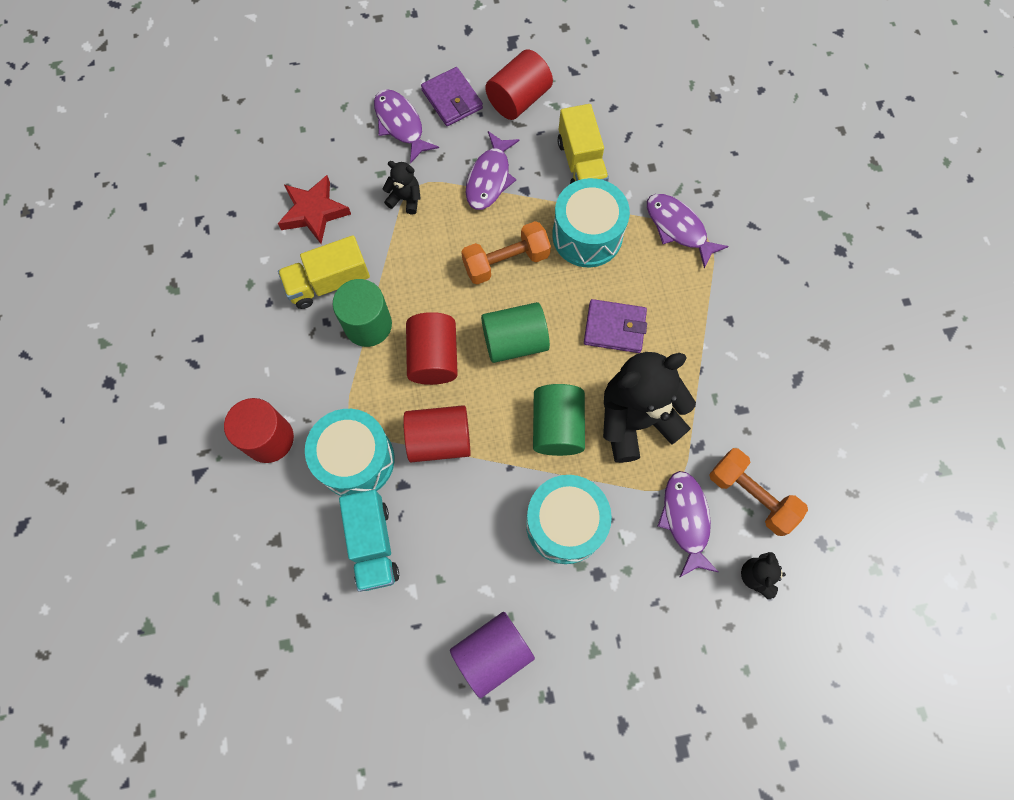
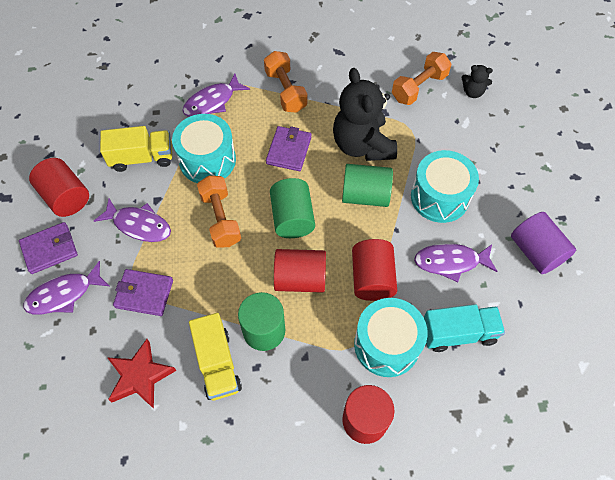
camera: 85 degrees left, 10 degrees down
black teddy bear [382,161,421,214] -> purple wallet [113,269,173,316]
purple fish [658,471,718,578] -> purple fish moved to [414,243,498,282]
none -> orange dumbbell [264,51,307,113]

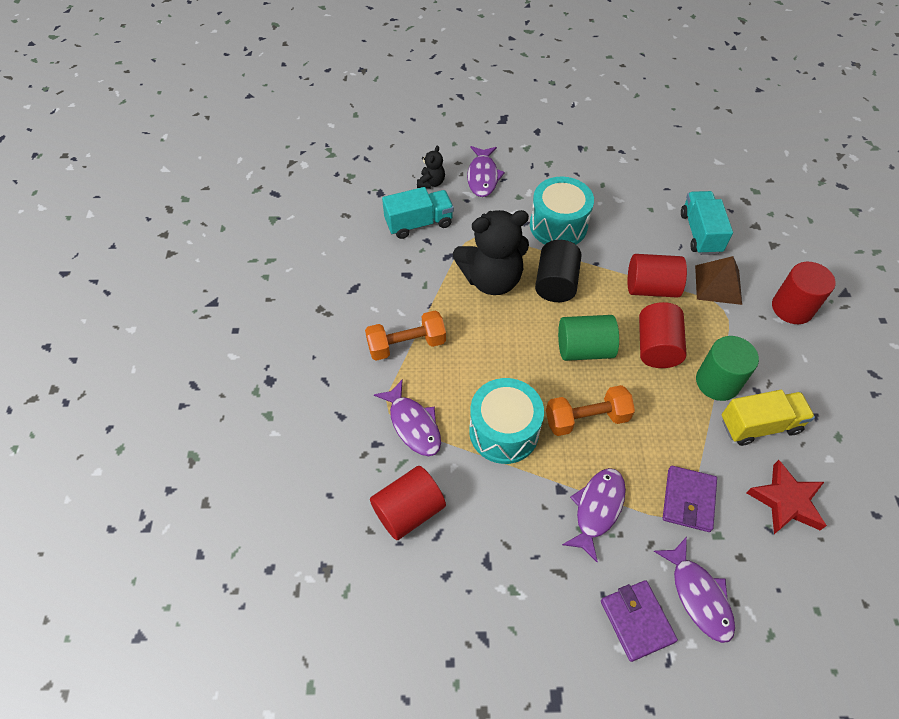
camera: 85 degrees left, 5 degrees down
red cylinder [29,158,89,217] -> red cylinder moved to [370,466,446,540]
yellow truck [100,126,172,172] -> none
purple wallet [266,126,311,171] -> none
green cylinder [342,164,393,207] -> black cylinder [535,240,582,302]
turquoise drum [354,298,428,377] -> brown pyramid [695,256,742,305]
orange dumbbell [392,52,451,105] -> turquoise truck [382,187,454,239]
purple fish [414,243,498,282] -> purple fish moved to [467,146,505,197]
purple cylinder [511,212,576,274] -> none

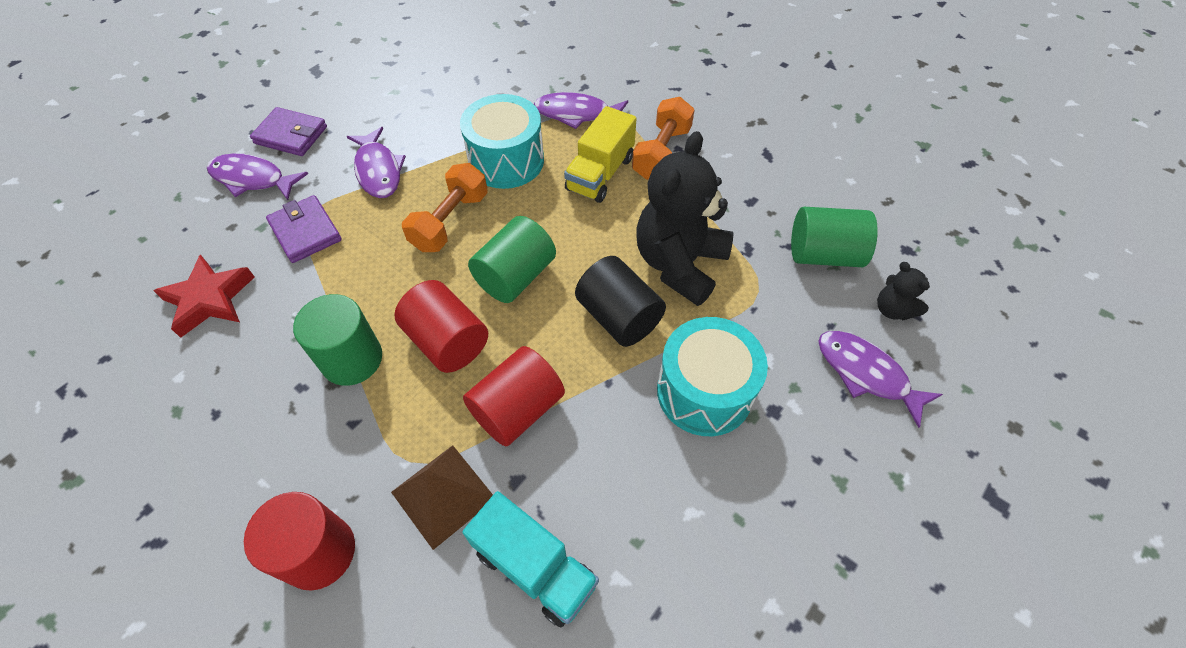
camera: 130 degrees right, 0 degrees up
red cylinder [370,466,446,540] -> none
turquoise truck [382,187,454,239] -> green cylinder [791,207,878,267]
yellow truck [722,390,815,446] -> yellow truck moved to [564,106,637,203]

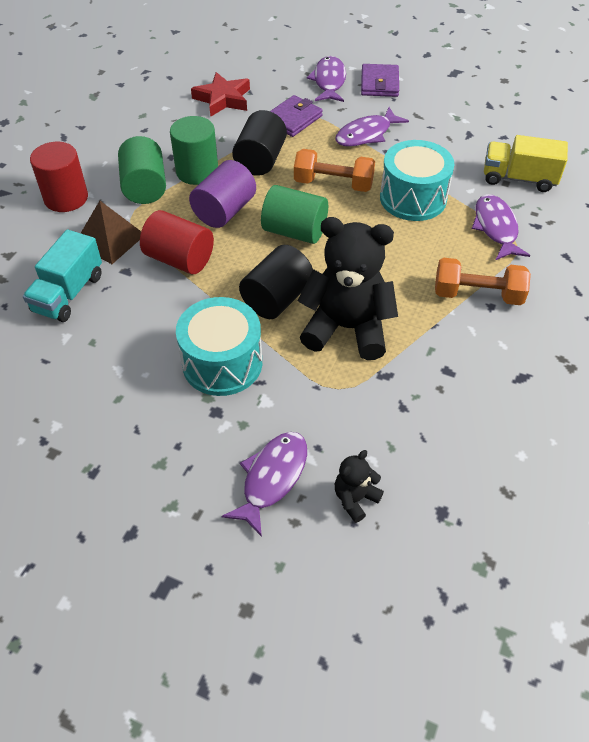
camera: 75 degrees right, 5 degrees down
red cylinder [394,280,488,373] -> purple cylinder [189,160,256,228]
yellow truck [564,106,637,203] -> yellow truck moved to [484,135,568,192]
green cylinder [791,207,878,267] -> green cylinder moved to [118,136,166,204]
none -> black cylinder [232,110,287,176]

